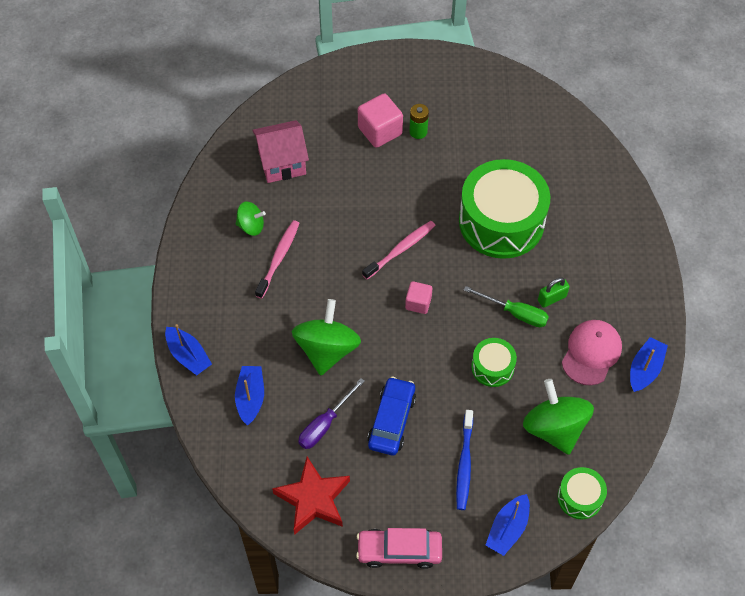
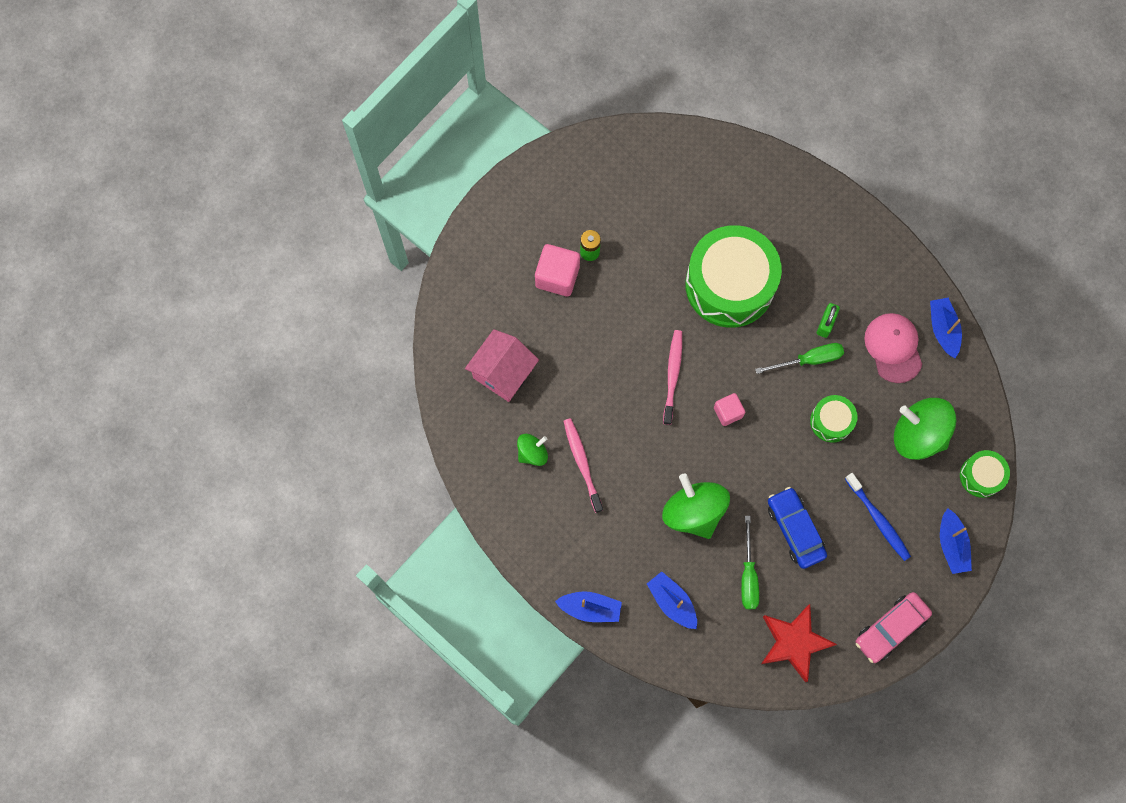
camera: 40 degrees left, 15 degrees up
purple screwdriver [298,378,365,449] -> green screwdriver [741,516,759,609]

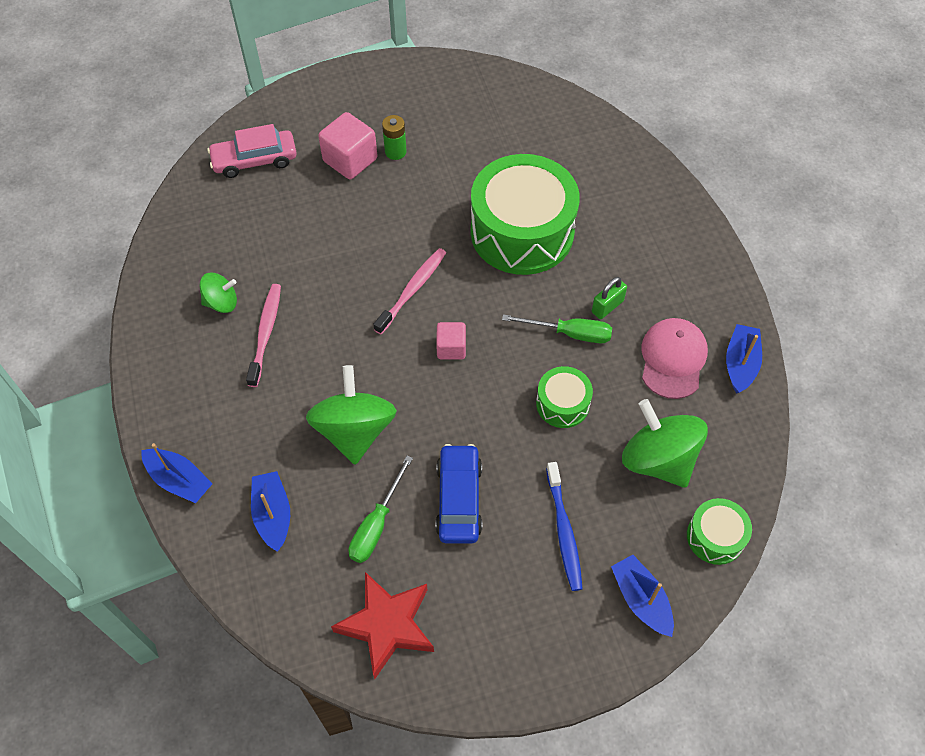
camera: 25 degrees right, 15 degrees down
pink house [465,329,539,402] -> none
pink car [856,592,932,663] -> pink car moved to [207,124,297,178]
blue boat [940,508,972,574] -> blue boat turned 135 degrees clockwise [611,555,674,637]

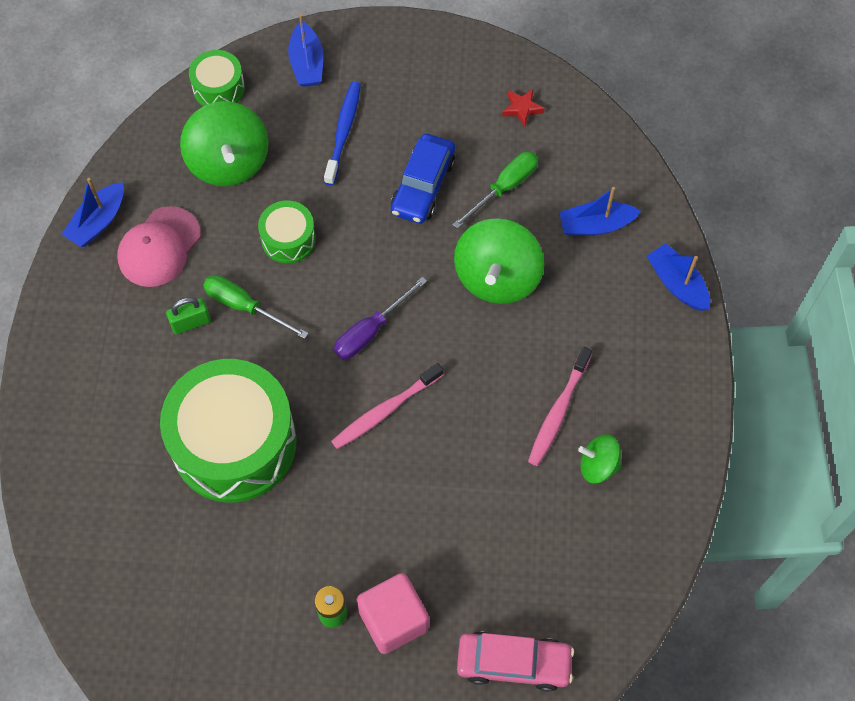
camera: 160 degrees left, 5 degrees up
blue boat [251,471,290,552] -> blue boat turned 75 degrees clockwise [559,187,641,236]
red star [331,572,434,679] -> red star [502,88,544,127], size x0.47
pink cube [436,322,466,359] -> purple screwdriver [334,277,427,359]

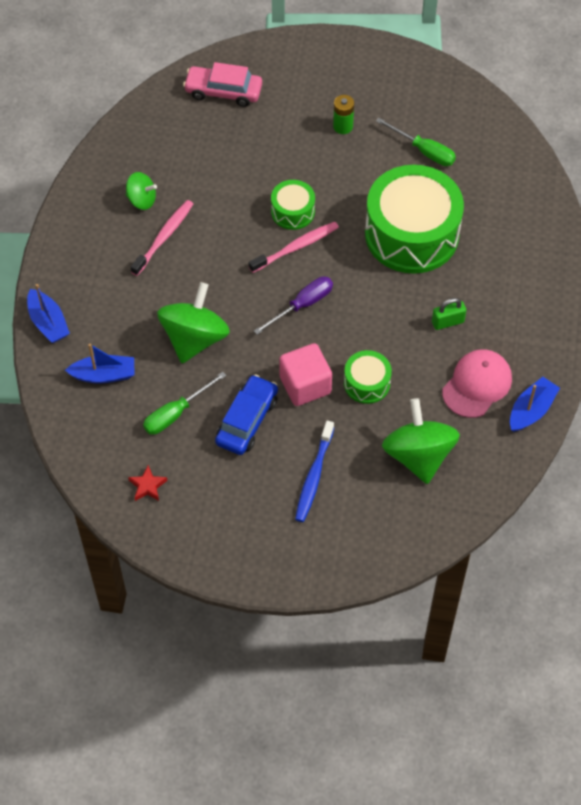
camera: 175 degrees left, 5 degrees down
green drum [189,50,245,106] -> green drum moved to [271,180,315,230]
green screwdriver [203,275,309,339] -> green screwdriver moved to [376,118,456,166]
blue boat [288,14,323,87] -> none
pink cube [357,573,429,654] -> pink cube moved to [279,343,332,406]

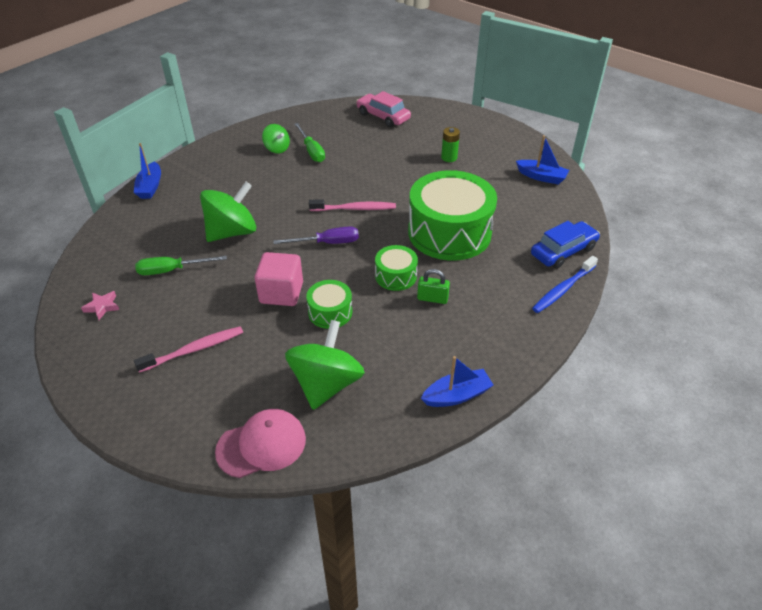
camera: 30 degrees right, 15 degrees down
blue boat [65,344,135,384] -> blue boat moved to [516,135,569,185]
red star [128,465,167,501] -> pink star [81,291,119,320]
pink toothbrush [130,200,193,276] -> pink toothbrush moved to [134,326,243,373]
blue car [215,374,278,455] -> blue car moved to [531,221,600,269]
green drum [271,180,315,230] -> green drum moved to [375,245,418,291]
blue toothbrush [295,421,334,522] -> blue toothbrush moved to [532,256,598,313]
green screwdriver [376,118,456,166] -> green screwdriver moved to [295,123,325,162]
pink cap [442,349,512,418] -> pink cap moved to [215,409,306,478]

